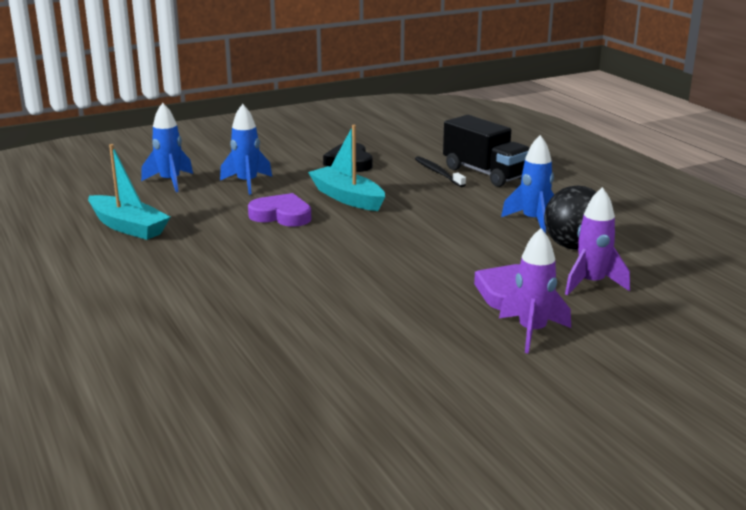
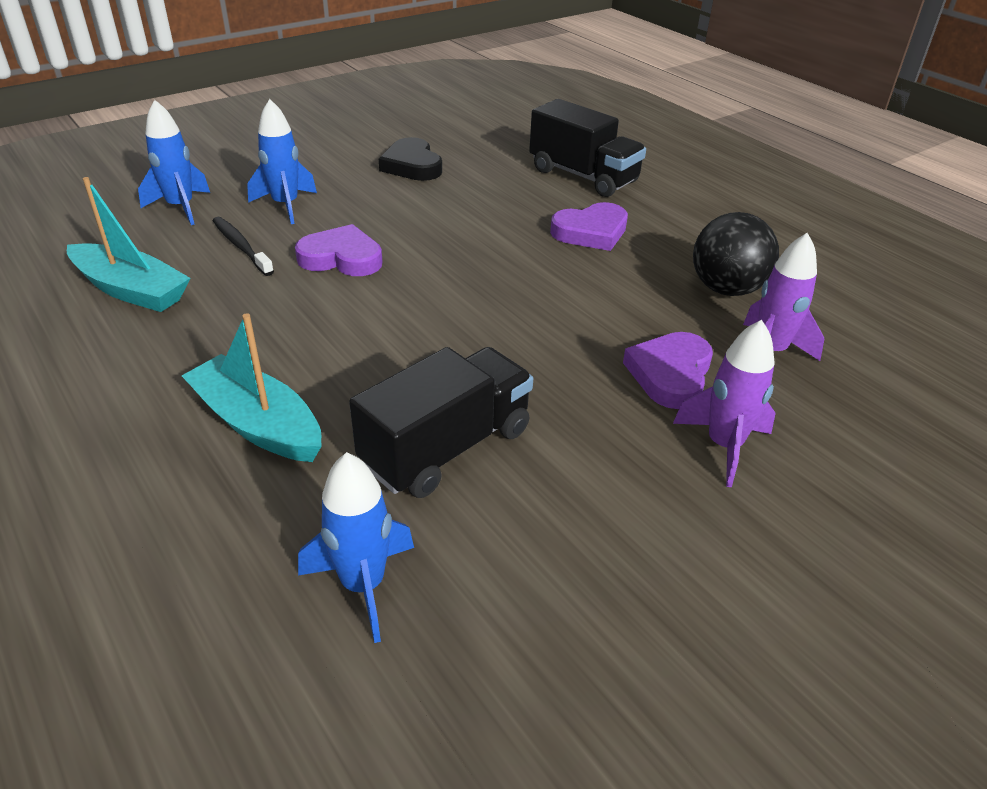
camera: 10 degrees left, 15 degrees up
turquoise boat [308,125,385,211] -> turquoise boat moved to [182,313,322,462]
black toothbrush [415,156,466,187] -> black toothbrush moved to [213,217,274,276]
blue rocket [501,135,554,233] -> blue rocket moved to [298,452,414,643]
none -> black truck [349,347,533,498]
none -> purple heart [550,202,628,251]

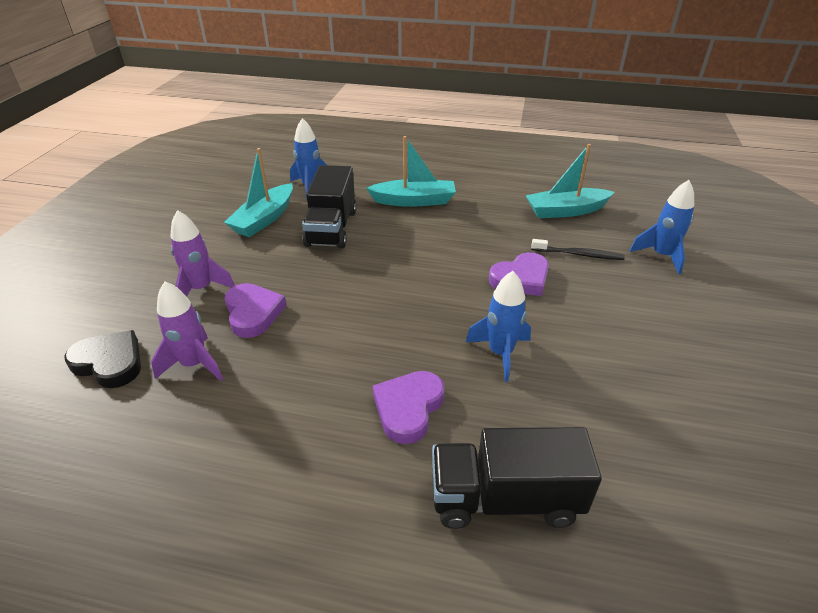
camera: 140 degrees right, 0 degrees up
blue rocket [247,99,317,224] -> blue rocket moved to [466,271,531,382]
black heart [379,137,442,181] -> black heart moved to [64,330,141,388]
black ball [693,212,779,296] -> none
none -> turquoise boat [224,148,293,237]

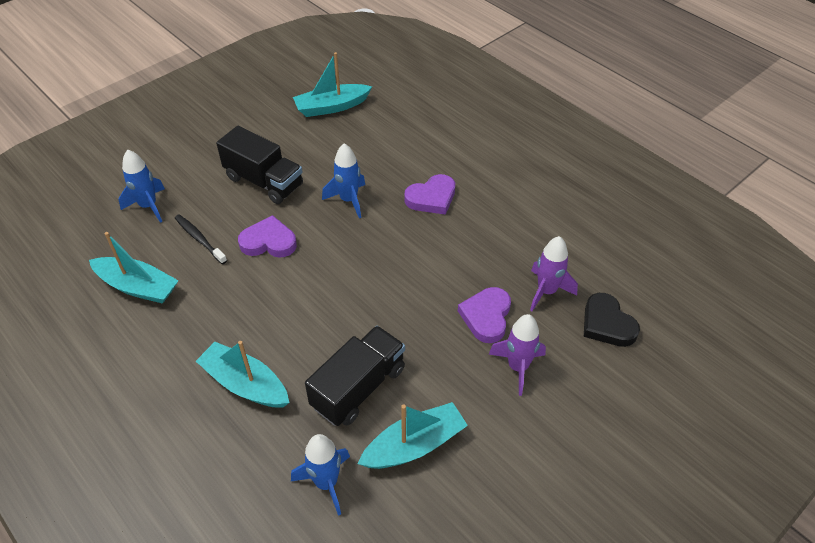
camera: 145 degrees left, 10 degrees up
black truck [432,427,602,529] -> black truck moved to [216,126,303,204]
none -> turquoise boat [293,52,372,117]

